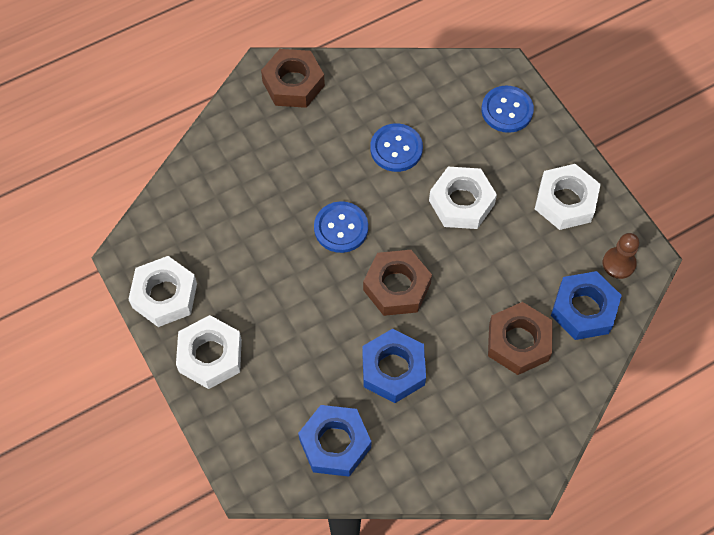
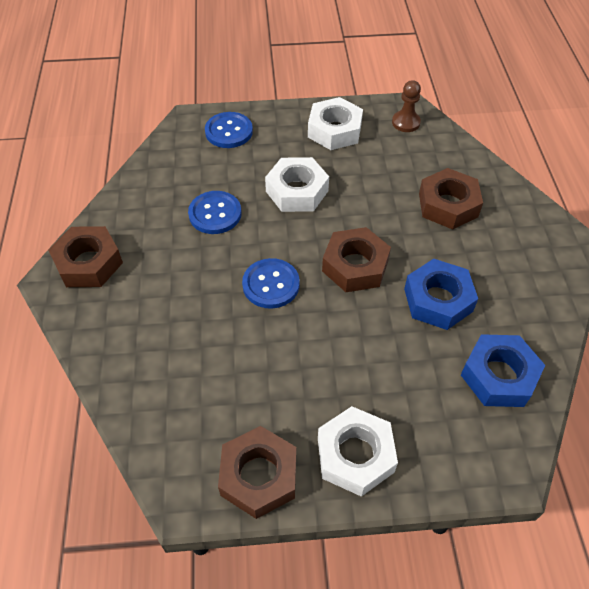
camera: 65 degrees left, 10 degrees down
white nut [128,256,197,327] -> brown nut [218,426,296,519]
blue nut [551,271,622,340] -> none

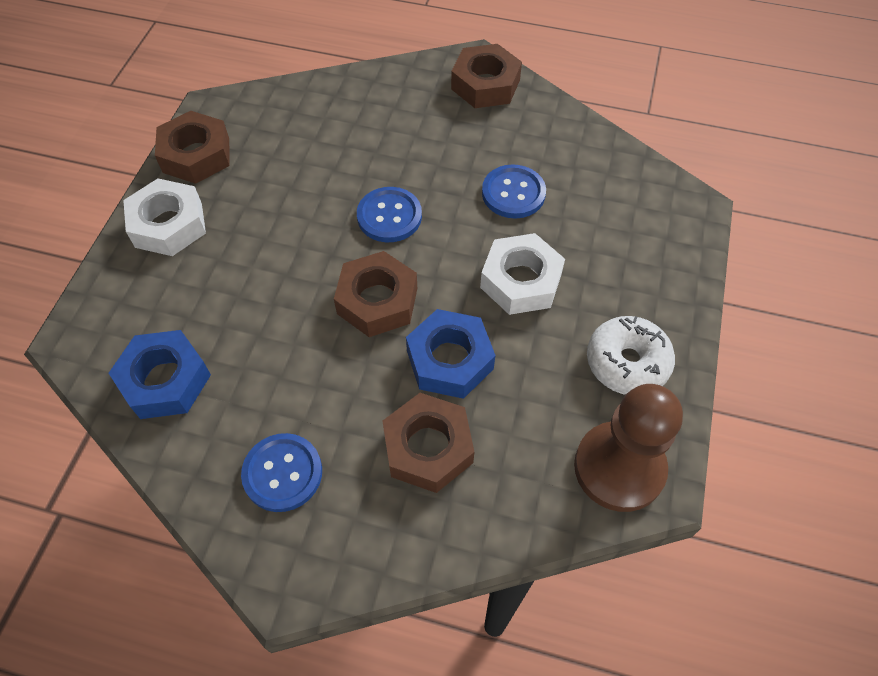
camera: 110 degrees right, 5 degrees up
blue button [205,112,253,148] -> blue button moved to [241,433,322,512]
white nut [308,97,363,150] -> white donut [587,316,675,395]
brown pawn [392,80,421,132] -> brown pawn [574,384,683,512], size x1.91
blue nut [404,259,478,330] -> blue nut moved to [406,309,496,399]

